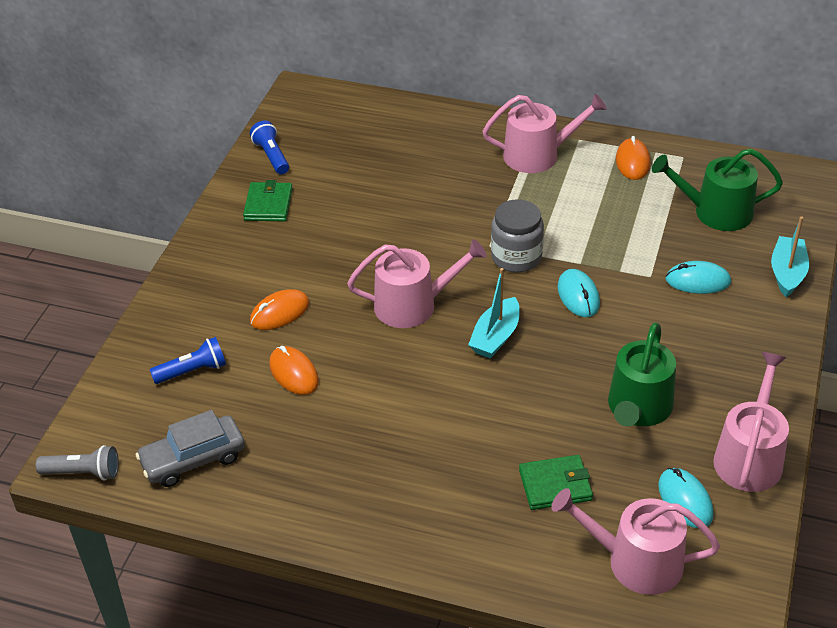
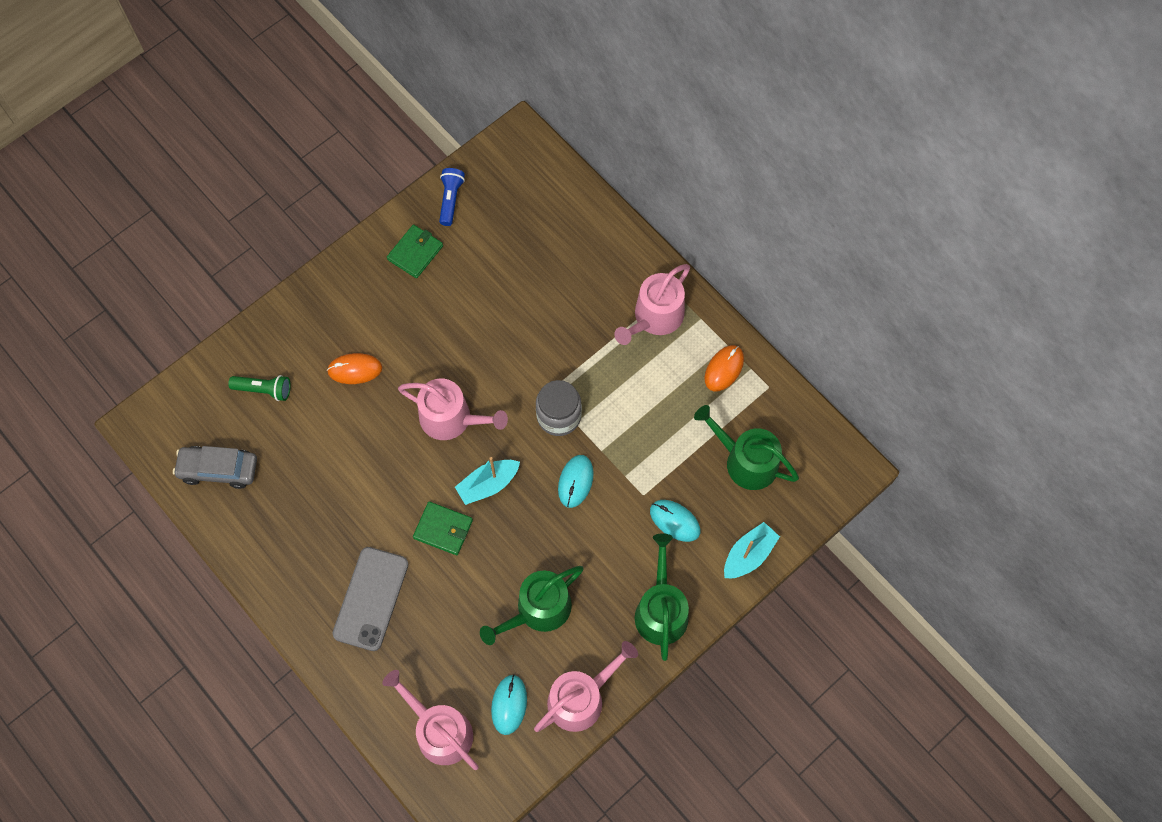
camera: 30 degrees right, 25 degrees up
grey flashlight [36,445,119,481] -> none
blue flashlight [150,337,226,384] -> green flashlight [228,375,291,401]
orange mouse [269,346,319,395] -> none
pink watering can [483,94,607,173] -> pink watering can turned 105 degrees clockwise [614,264,690,345]
green wallet [519,455,593,510] -> green wallet moved to [413,502,473,555]
none -> grey phone [333,547,408,651]
none -> green watering can [635,533,689,661]

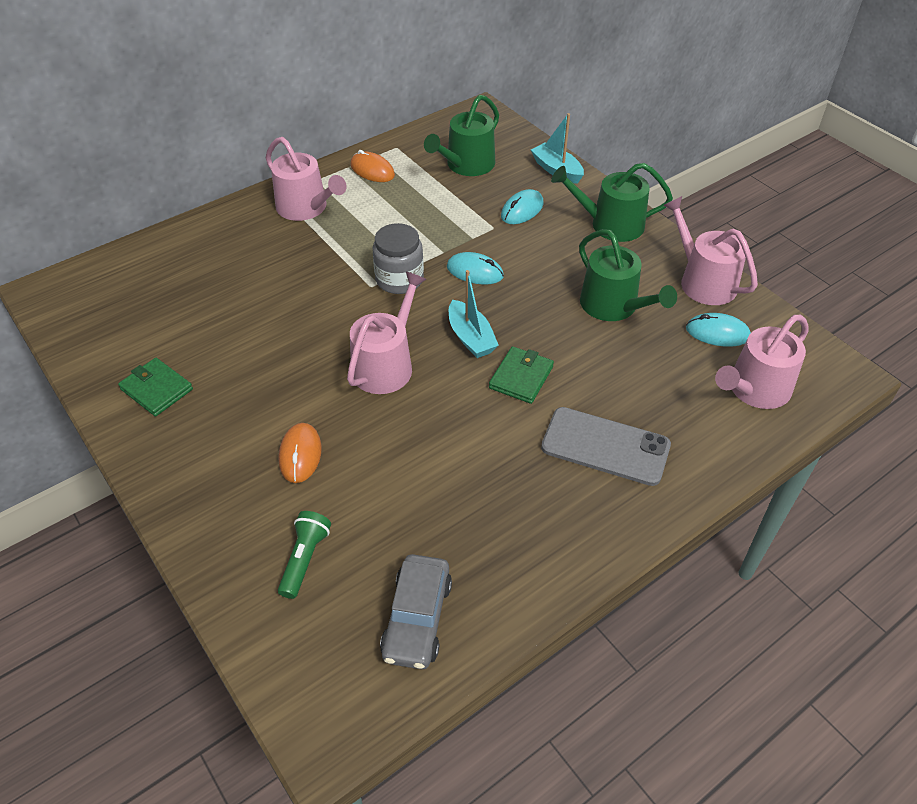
camera: 85 degrees left, 20 degrees down
blue flashlight [439,168,465,226] -> none

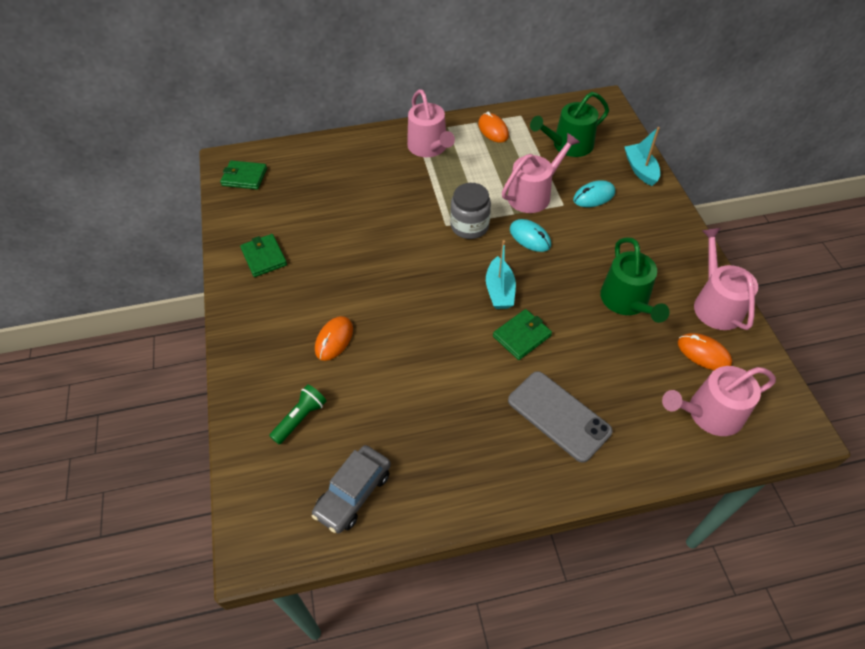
camera: 25 degrees right, 5 degrees up
pink watering can [347,272,427,394] -> pink watering can moved to [502,133,580,213]
green watering can [551,163,673,242] -> none
turquoise mouse [686,313,751,347] -> orange mouse [678,333,732,370]
none -> green wallet [220,160,267,189]

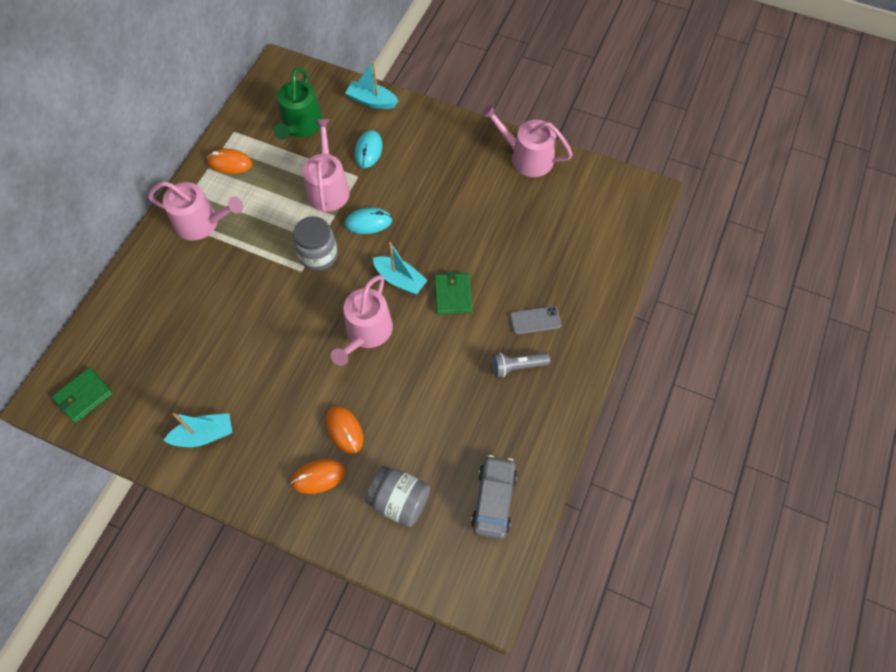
camera: 55 degrees left, 10 degrees up
green wallet [240,234,287,277] -> turquoise boat [164,413,232,447]
green flashlight [269,384,326,444] -> grey jar [365,466,430,527]
grey car [312,445,391,533] -> grey car turned 150 degrees counterclockwise [471,455,517,540]
grey phone [508,371,612,463] -> grey phone [510,306,561,334], size x0.56
green watering can [600,237,670,323] -> none
pink watering can [662,366,776,436] -> pink watering can moved to [331,275,393,366]
orange mouse [678,333,732,370] -> orange mouse moved to [290,459,346,494]
none -> grey flashlight [492,352,550,377]

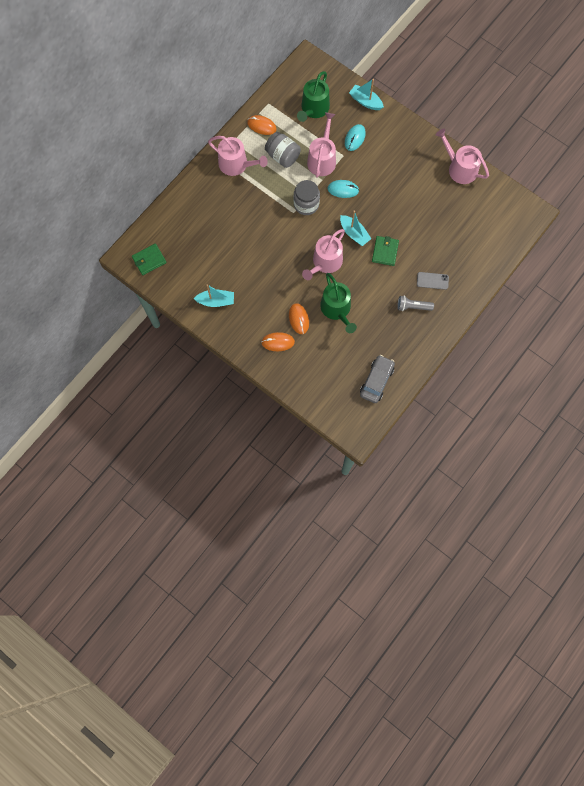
camera: 15 degrees right, 10 degrees up
grey jar [365,466,430,527] -> grey jar moved to [265,132,301,168]
none -> green watering can [320,273,357,333]

